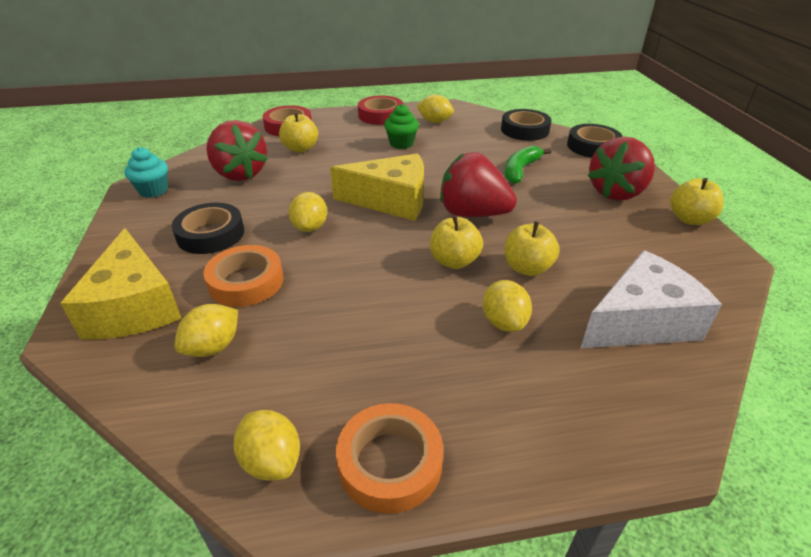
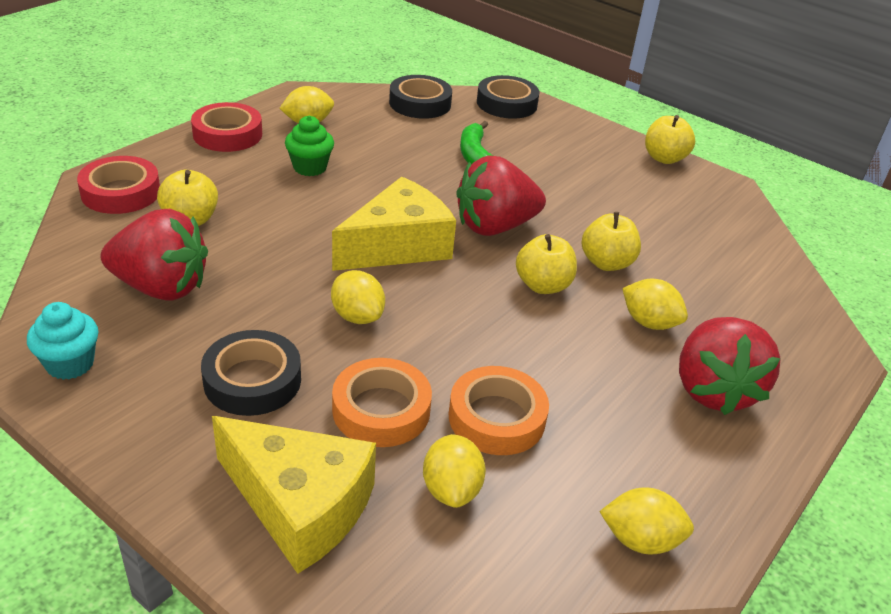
camera: 45 degrees left, 0 degrees up
orange tape [336,403,443,514] -> orange tape moved to [449,366,549,455]
white cheese [581,250,722,348] -> none
red strawberry [588,136,655,201] -> red strawberry moved to [679,317,781,415]

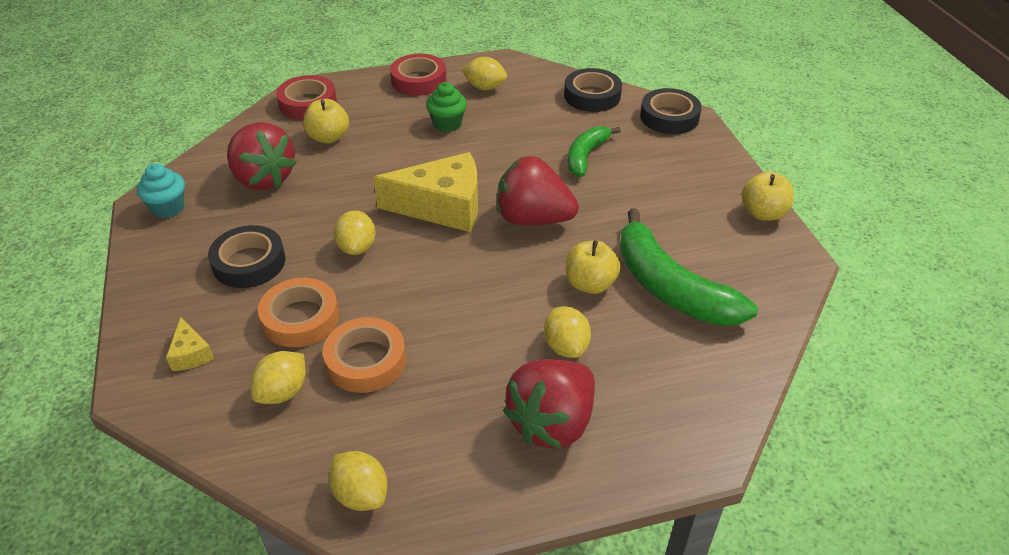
camera: 40 degrees right, 5 degrees up
yellow cheese [212,416,376,574] -> yellow cheese [166,317,214,371], size x0.44
yellow apple [516,234,577,294] -> none
none -> green banana [619,208,758,326]

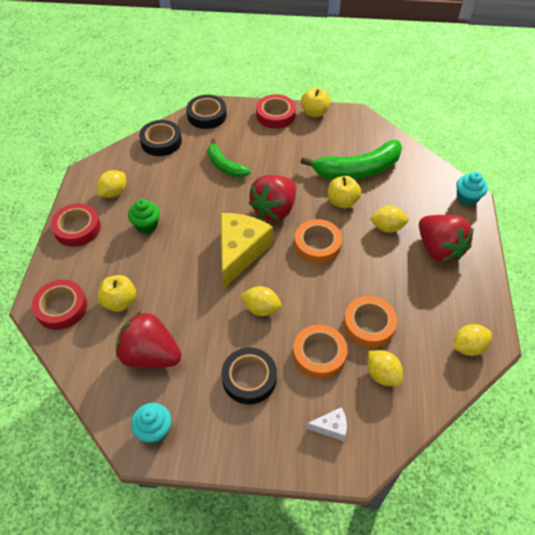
camera: 70 degrees left, 10 degrees up
yellow cheese [166,317,214,371] -> white cheese [306,407,347,441]
red strawberry [227,122,297,190] -> red strawberry turned 135 degrees counterclockwise [116,311,181,368]
none -> red tape [256,94,296,129]
none -> orange tape [294,219,342,264]
none -> turquoise cupcake [456,172,488,206]

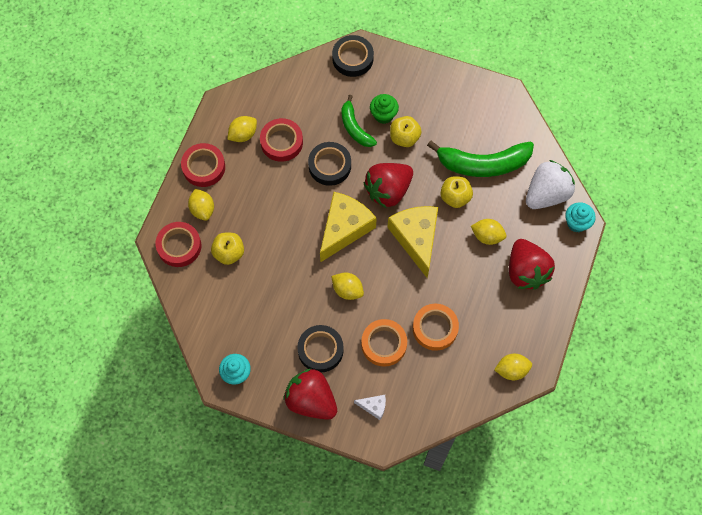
camera: 15 degrees right, 15 degrees up
red strawberry [116,311,181,368] -> red strawberry moved to [284,368,337,420]
green cupcake [128,199,160,234] -> green cupcake moved to [370,94,399,124]
black tape [139,120,182,156] -> black tape moved to [308,142,351,186]
red tape [256,94,296,129] -> red tape moved to [260,118,303,162]
orange tape [294,219,342,264] -> yellow cheese [387,206,438,278]
yellow apple [301,88,330,117] -> yellow apple moved to [390,116,422,147]
yellow lemon [367,350,403,386] -> yellow lemon moved to [188,189,214,221]
none -> white strawberry [526,160,575,209]

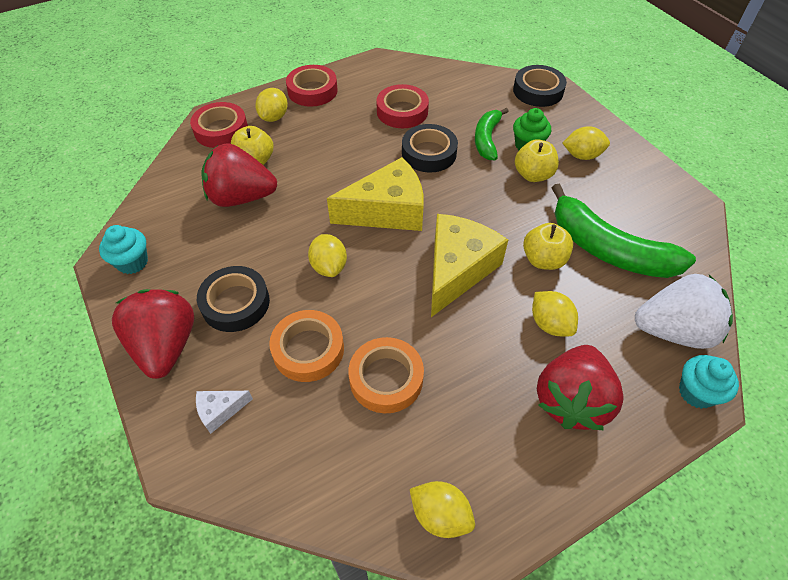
camera: 40 degrees right, 15 degrees down
yellow lemon [227,116,257,142] -> yellow lemon moved to [563,126,610,160]
white cheese [354,395,386,420] -> white cheese turned 105 degrees clockwise [196,391,253,434]
red strawberry [364,163,413,208] -> red strawberry moved to [201,143,277,207]

